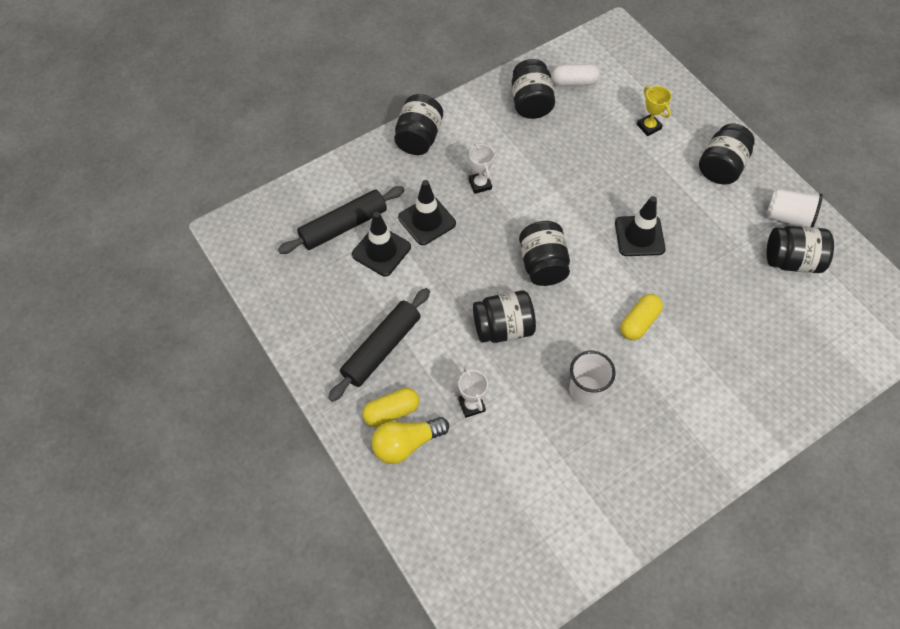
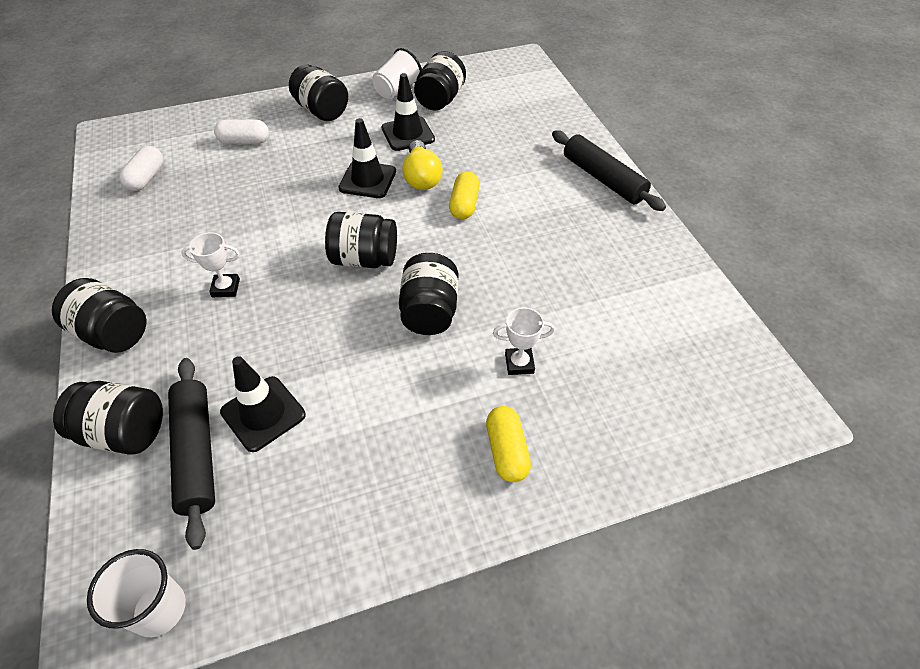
camera: 75 degrees left, 10 degrees down
black rolling pin [328,288,430,402] -> black rolling pin moved to [552,130,666,211]
yellow light bulb [372,417,449,464] -> yellow light bulb moved to [403,140,443,190]
black traffic cone [398,180,456,245] -> black traffic cone moved to [381,73,435,151]
black jar [512,59,555,119] -> black jar moved to [53,381,163,455]
white cup [569,351,616,405] -> white cup moved to [87,549,186,637]
yellow capsule [620,294,663,340] -> yellow capsule turned 45 degrees clockwise [449,171,480,219]
yellow trophy [637,86,672,136] -> white capsule [214,119,269,144]

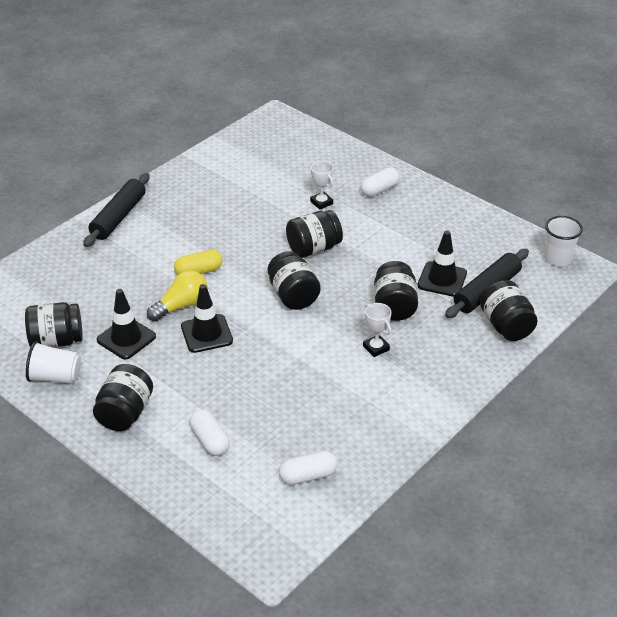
camera: 120 degrees left, 10 degrees down
black jar [52,278,147,353] -> black jar moved to [374,261,418,321]
yellow capsule [486,406,531,482] -> white capsule [361,167,399,197]

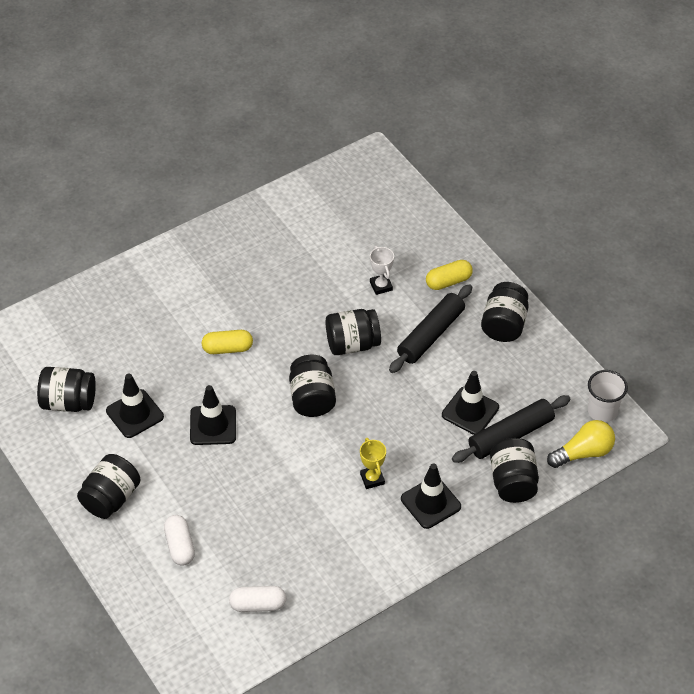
camera: 15 degrees right, 10 degrees up
white cup [26,341,81,384] -> none
black rolling pin [83,173,149,247] -> black rolling pin moved to [389,284,472,373]
yellow light bulb [147,270,208,322] -> yellow light bulb moved to [547,420,615,468]
white capsule [361,167,399,197] -> yellow capsule [426,260,473,290]
white trophy [363,303,392,357] -> yellow trophy [360,438,386,489]
black jar [374,261,418,321] -> black jar moved to [481,282,529,342]
none -> black traffic cone [401,463,461,529]

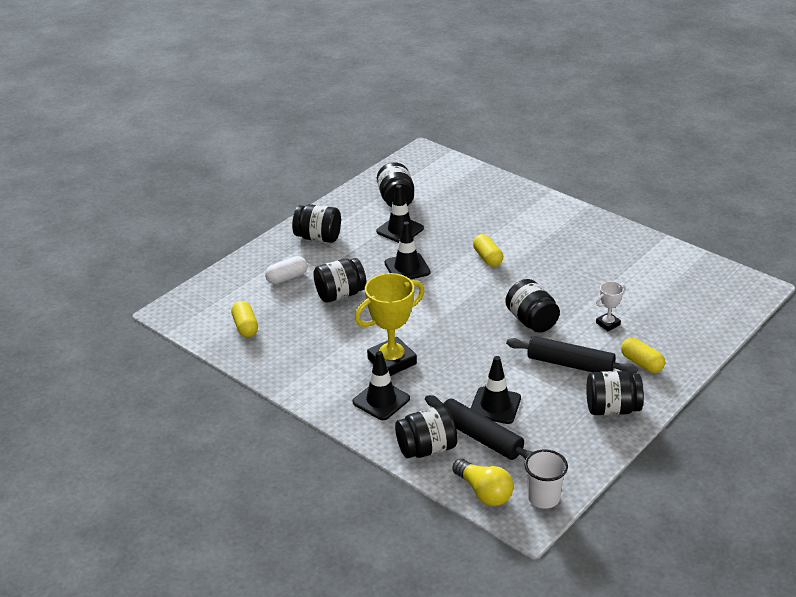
camera: 75 degrees right, 15 degrees down
white capsule [229,586,286,612] -> yellow capsule [231,301,258,337]
black jar [289,355,336,417] -> black jar moved to [313,258,367,303]
yellow trophy [360,438,386,489] -> yellow trophy [355,273,425,376], size x2.00

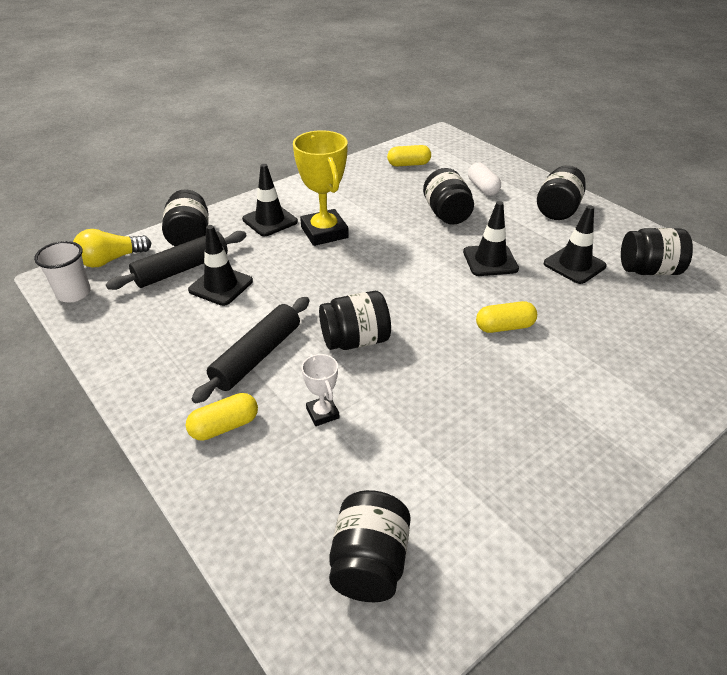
camera: 100 degrees right, 5 degrees up
black jar [586,371,644,415] -> black jar moved to [329,490,411,602]

